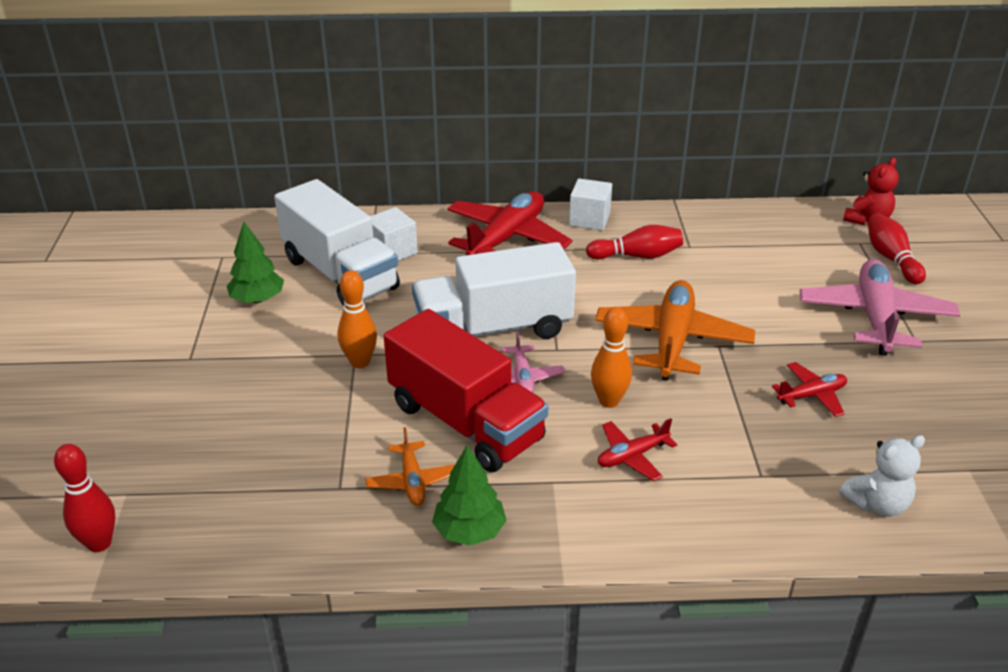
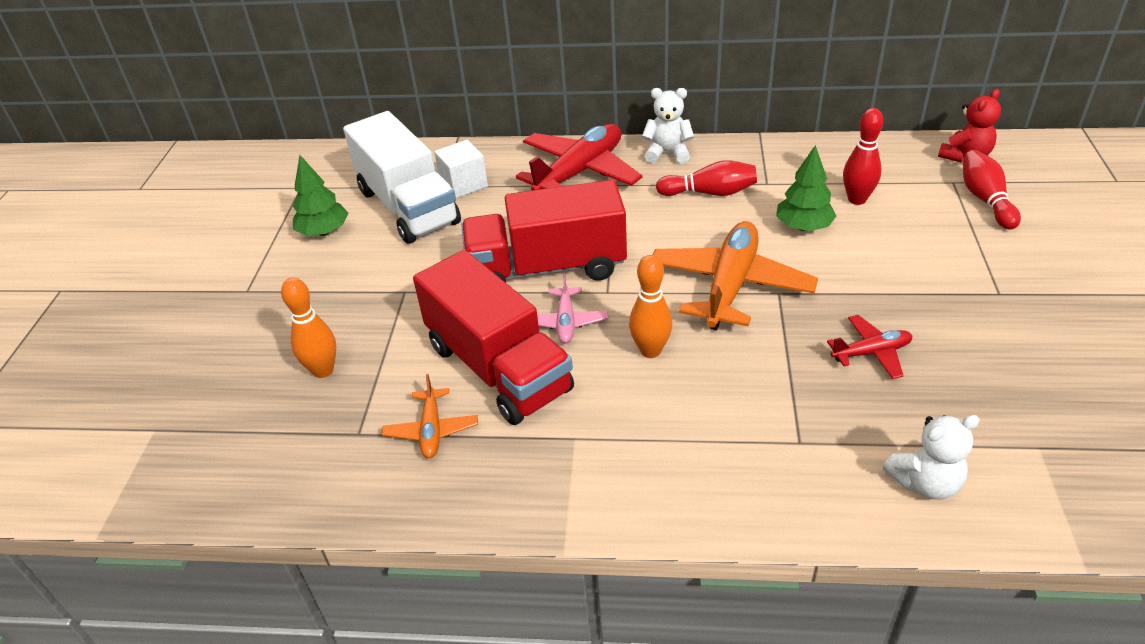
camera: 10 degrees right, 5 degrees up
red bowling pin [54,444,115,552] -> red bowling pin moved to [843,108,884,205]
orange bowling pin [338,270,377,368] -> orange bowling pin moved to [281,277,336,378]
white truck [412,242,576,339] -> red truck [461,180,627,283]
green tree [432,445,507,546] -> green tree moved to [776,145,836,231]
white cube [569,178,612,231] -> white teddy bear [642,88,694,164]
red plane [598,418,677,481] -> none
pink plane [800,259,960,356] -> none

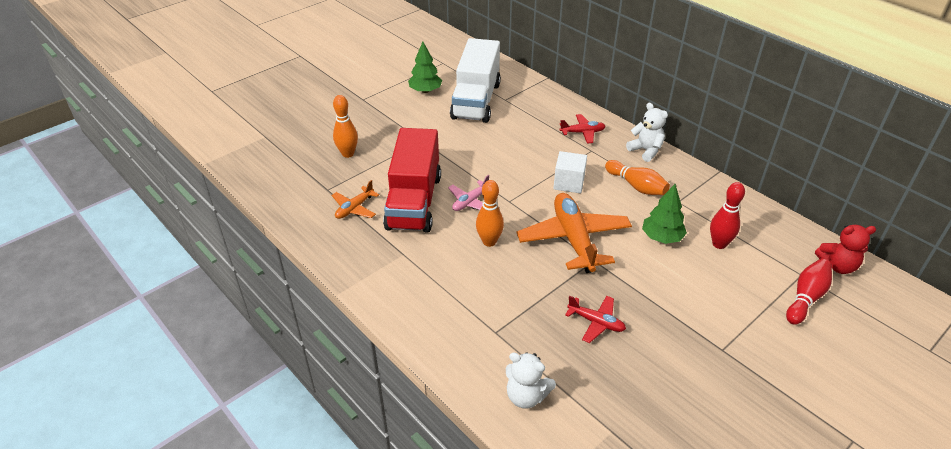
camera: 40 degrees right, 0 degrees up
white cube [434,140,488,198] -> white cube moved to [553,151,587,193]
red truck [461,180,627,283] -> none
red plane [516,124,642,191] -> red plane [560,114,606,143], size x0.50
orange plane [653,221,818,330] -> orange plane turned 75 degrees counterclockwise [517,193,632,273]
red bowling pin [656,160,757,196] -> orange bowling pin [605,160,670,195]

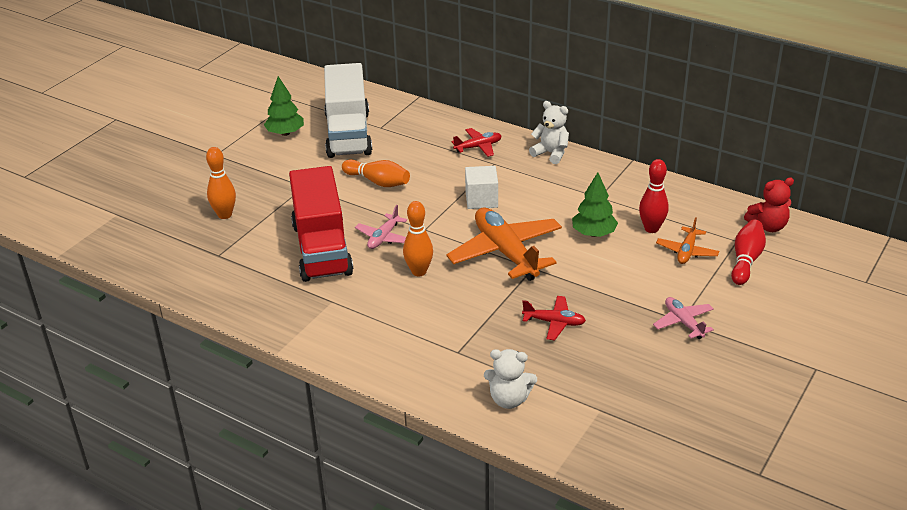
camera: 15 degrees left, 5 degrees down
orange plane [332,180,379,219] -> orange plane moved to [656,217,719,264]
orange bowling pin [605,160,670,195] -> orange bowling pin moved to [342,159,410,187]
none -> pink plane [653,297,714,339]

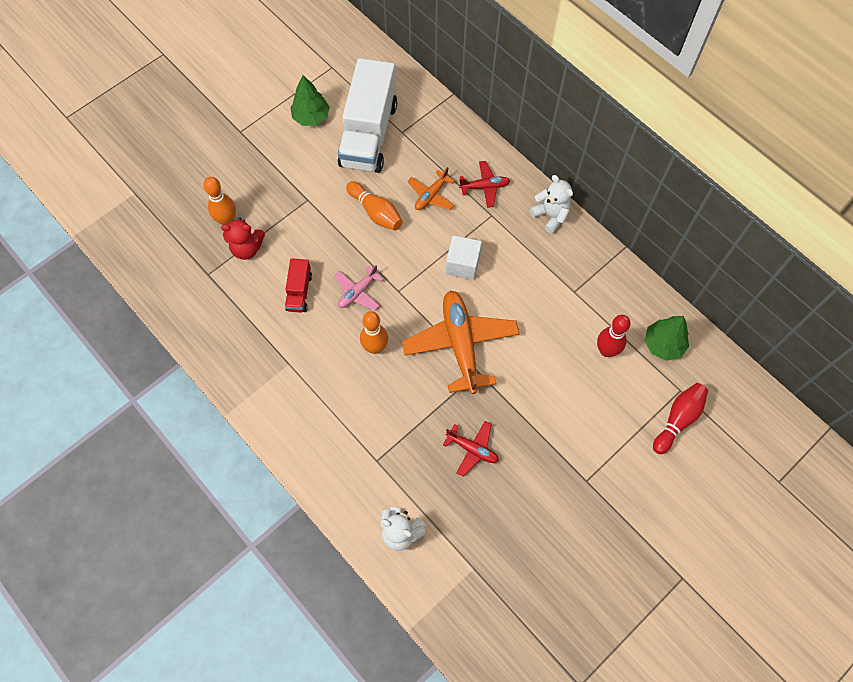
camera: 15 degrees right, 30 degrees up
red truck [289,166,353,282] -> red truck [285,258,312,313], size x0.45
green tree [572,172,618,237] -> green tree moved to [644,316,689,361]
pink plane [653,297,714,339] -> none
orange plane [656,217,719,264] -> orange plane moved to [407,167,455,210]
red teddy bear [744,178,794,232] -> red teddy bear moved to [221,217,265,260]

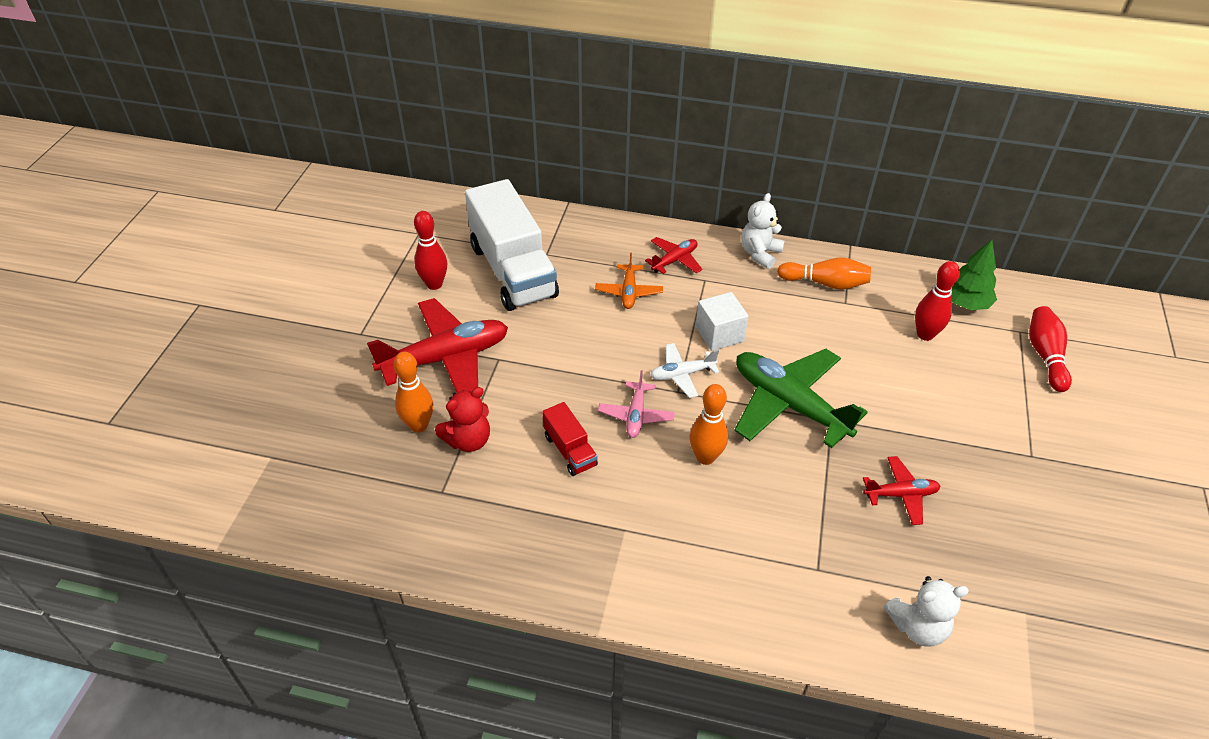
camera: 35 degrees left, 20 degrees down
green tree [290,75,330,126] -> red bowling pin [414,211,447,290]
orange bowling pin [346,181,403,230] -> orange bowling pin moved to [777,257,871,289]
orange plane [402,291,520,394] -> green plane [734,349,868,448]
white teddy bear [530,175,573,234] -> white teddy bear turned 75 degrees counterclockwise [741,193,785,269]
none -> red plane [367,298,508,393]
none -> white plane [650,343,719,398]

